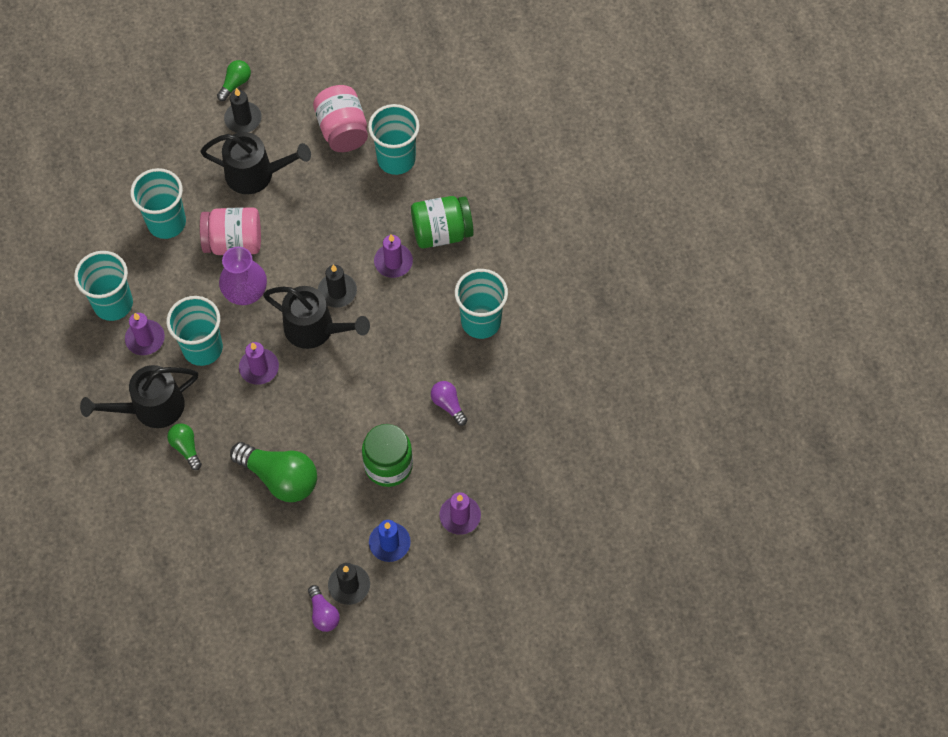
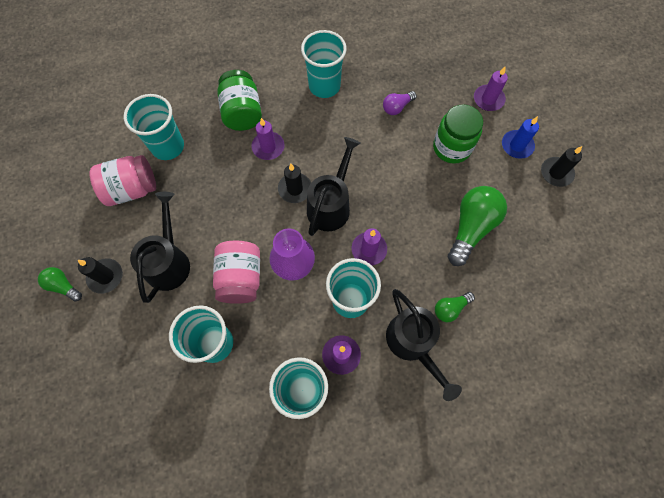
camera: 90 degrees left, 5 degrees up
purple light bulb [308,585,340,632] -> none

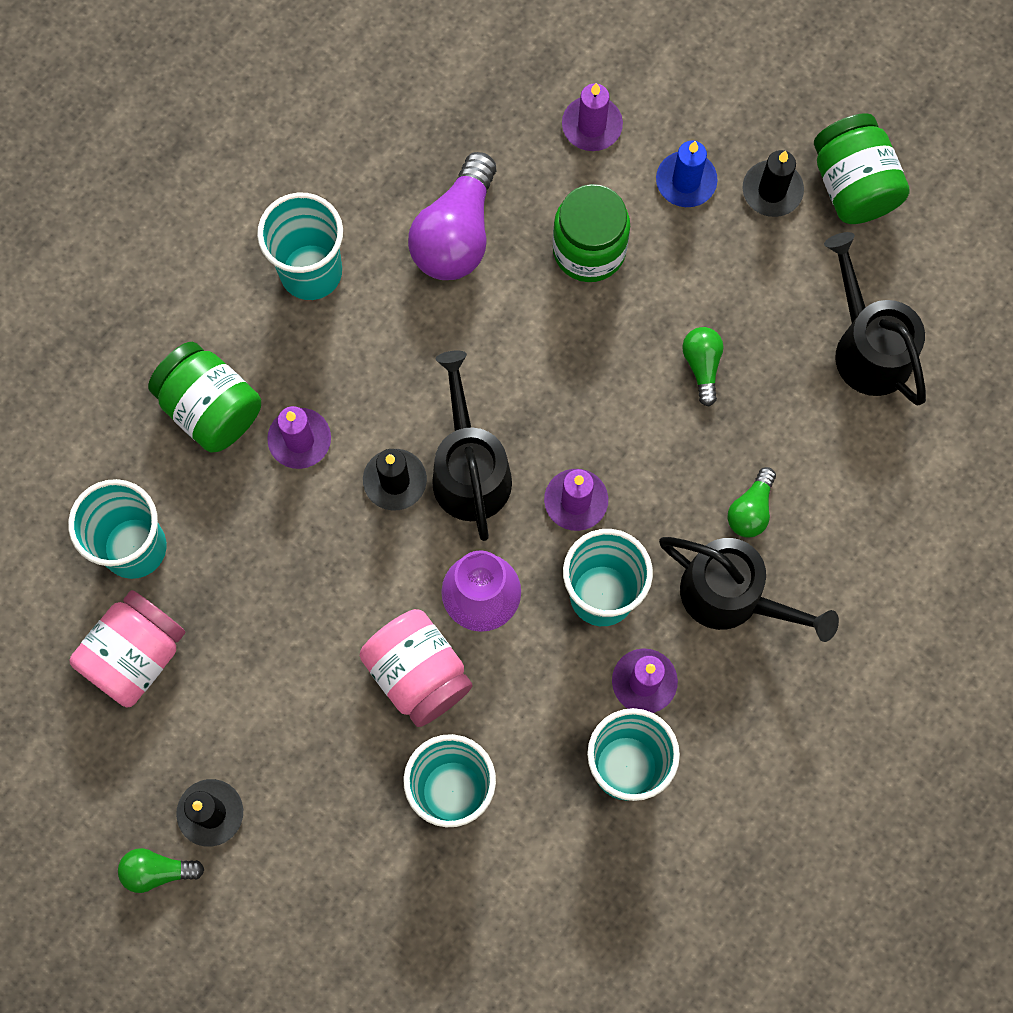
camera: 35 degrees left, 5 degrees up
black watering can [130,192,190,303] -> black watering can moved to [824,232,926,405]
purple light bulb [383,91,417,115] -> purple light bulb [408,152,496,280], size x1.92
green light bulb [448,186,507,266] -> green light bulb [682,327,724,407], size x0.52
none -> green jar [814,113,910,224]

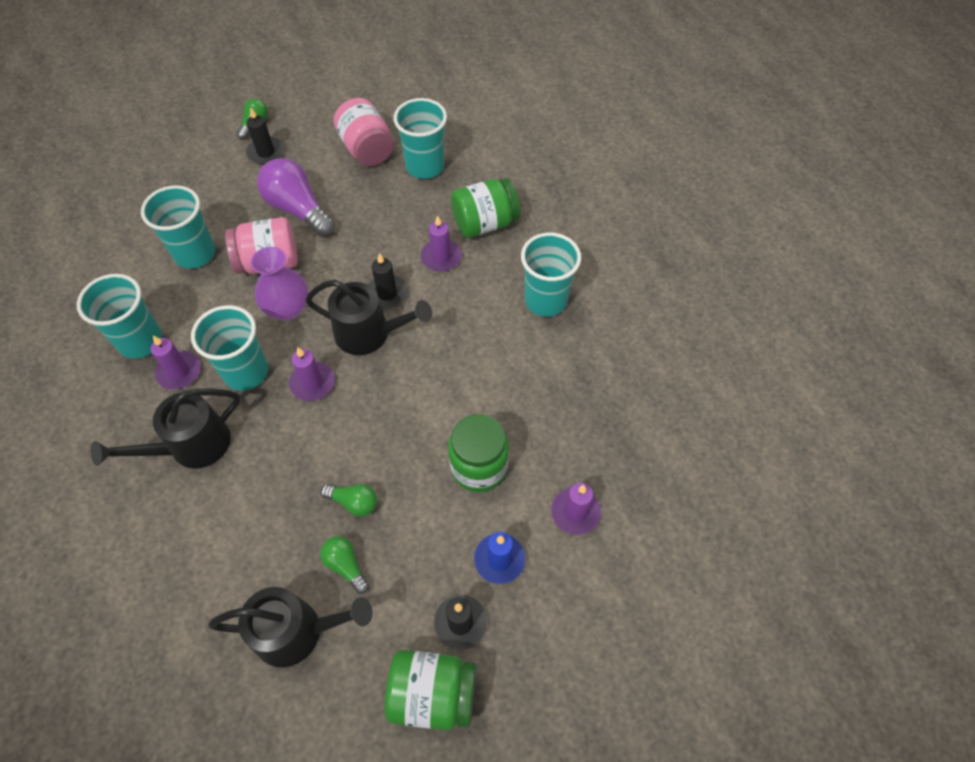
camera: 115 degrees right, 15 degrees down
purple light bulb [408,152,496,280] -> purple light bulb moved to [257,158,335,237]
green light bulb [728,467,776,538] -> green light bulb moved to [320,536,369,594]

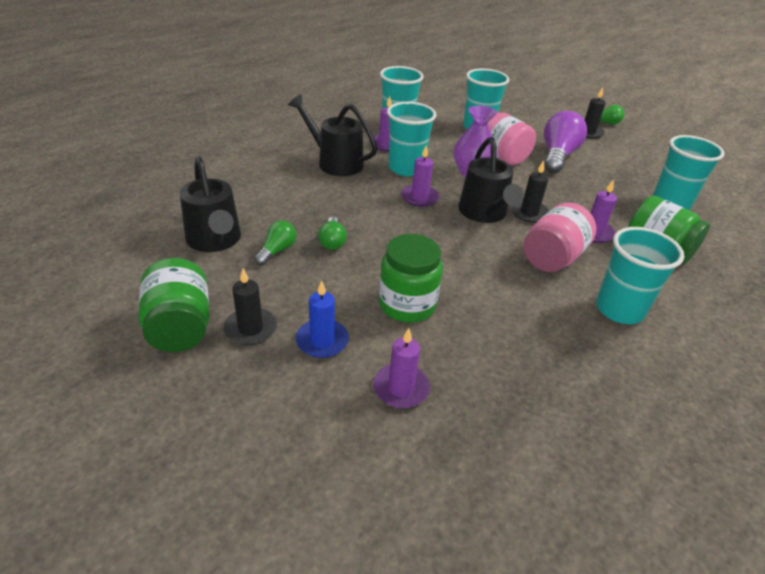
camera: 65 degrees right, 20 degrees down
pink jar [334,98,394,166] -> pink jar moved to [524,203,597,272]

